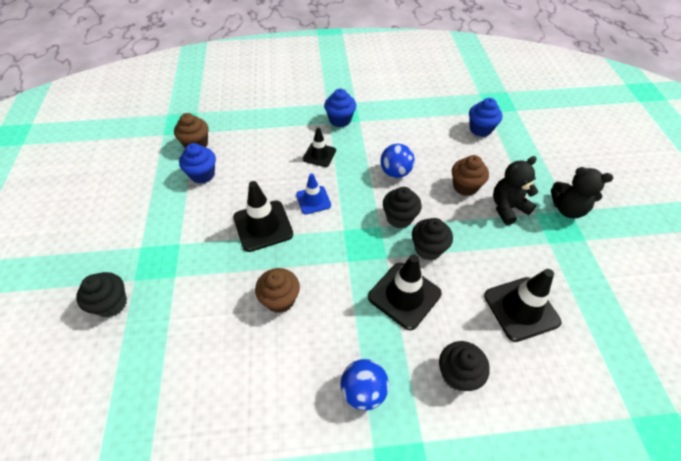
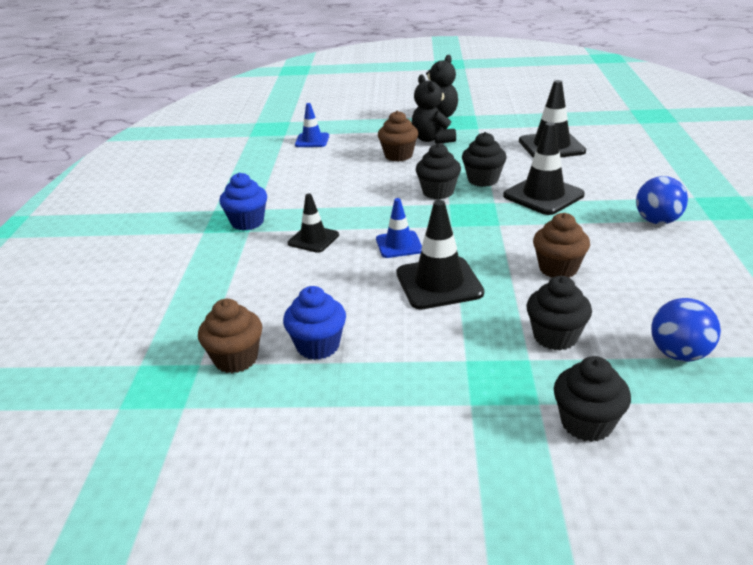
camera: 80 degrees left, 20 degrees down
blue ball [380,144,415,178] -> blue ball moved to [651,298,721,362]
black cupcake [439,341,490,391] -> black cupcake moved to [526,276,592,351]
blue cupcake [469,98,502,137] -> blue traffic cone [295,103,329,147]

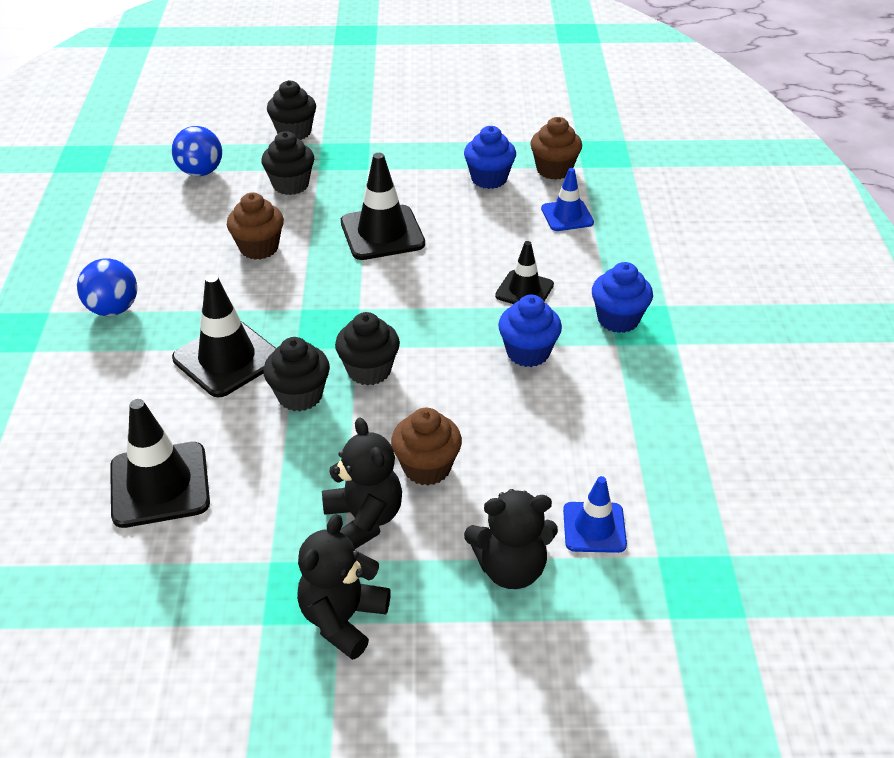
camera: 175 degrees right, 10 degrees up
blue traffic cone [376,198,422,258] -> blue traffic cone moved to [541,168,594,231]
none -> black teddy bear [464,489,558,589]
none -> blue cupcake [498,295,562,367]

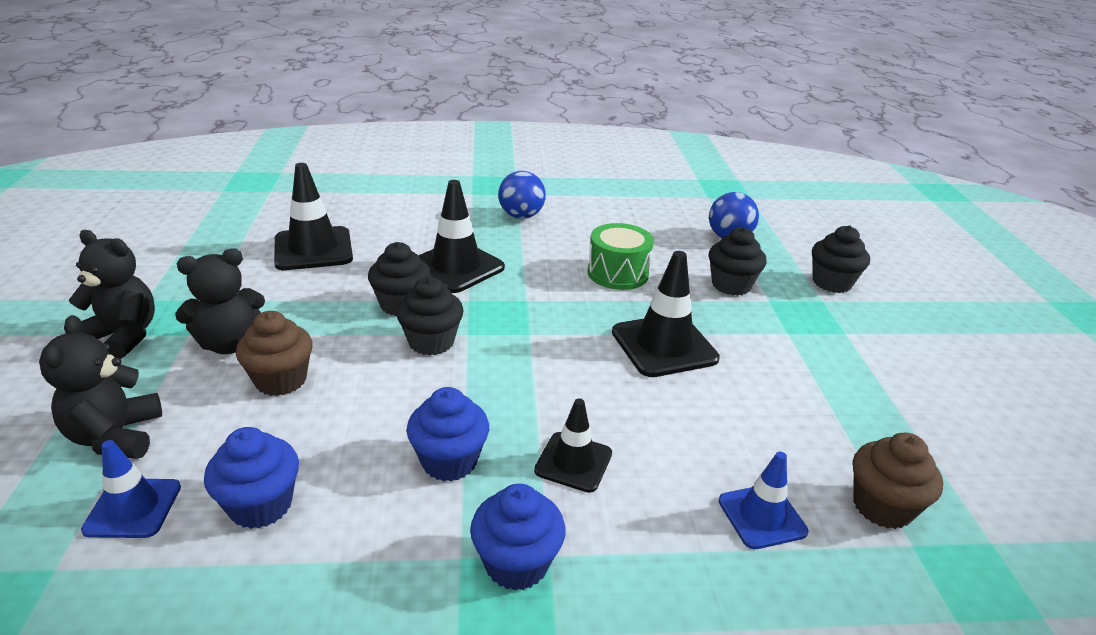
camera: 85 degrees right, 10 degrees down
brown cupcake [227,193,284,260] -> green drum [588,223,654,290]
blue cupcake [464,126,516,189] -> blue cupcake moved to [204,427,299,529]

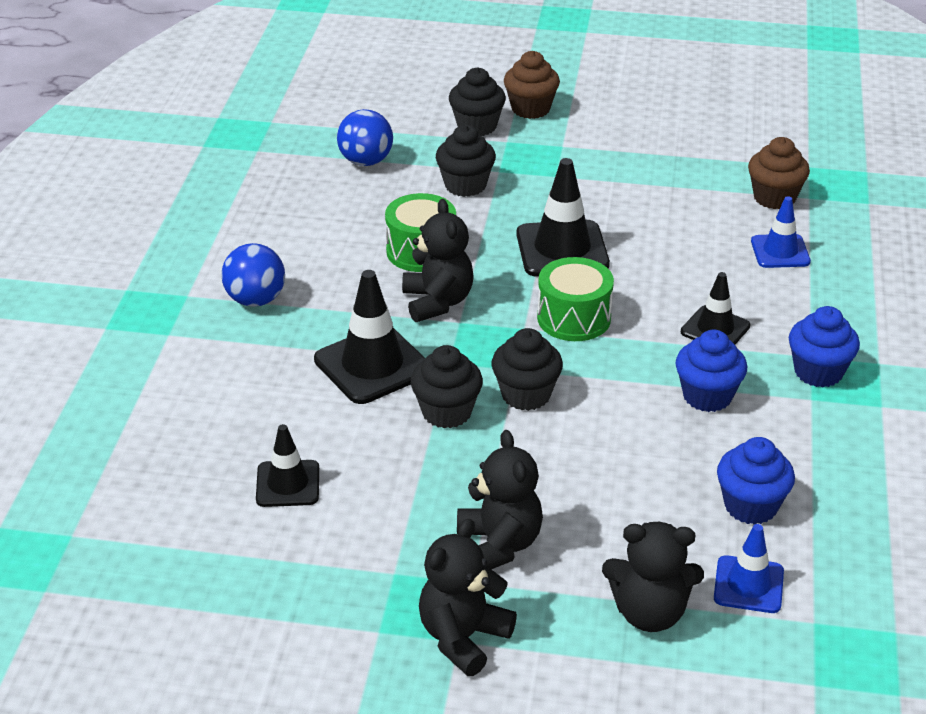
camera: 75 degrees left, 5 degrees up
brown cupcake [236,311,313,396] -> brown cupcake moved to [504,51,560,119]
black traffic cone [274,163,353,270] -> black traffic cone [256,424,319,507], size x0.61
none -> black teddy bear [402,199,474,322]
none -> green drum [537,257,614,341]

